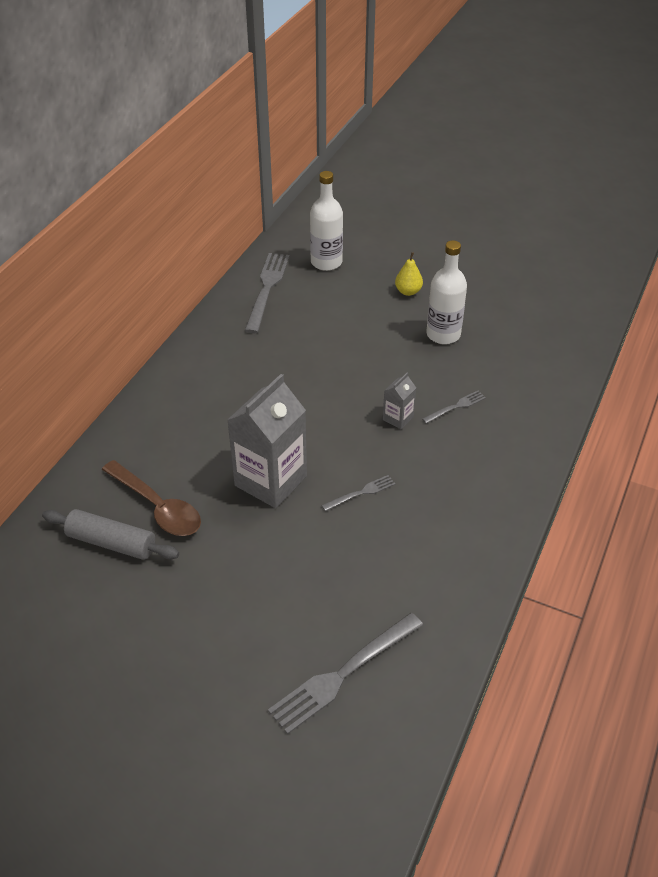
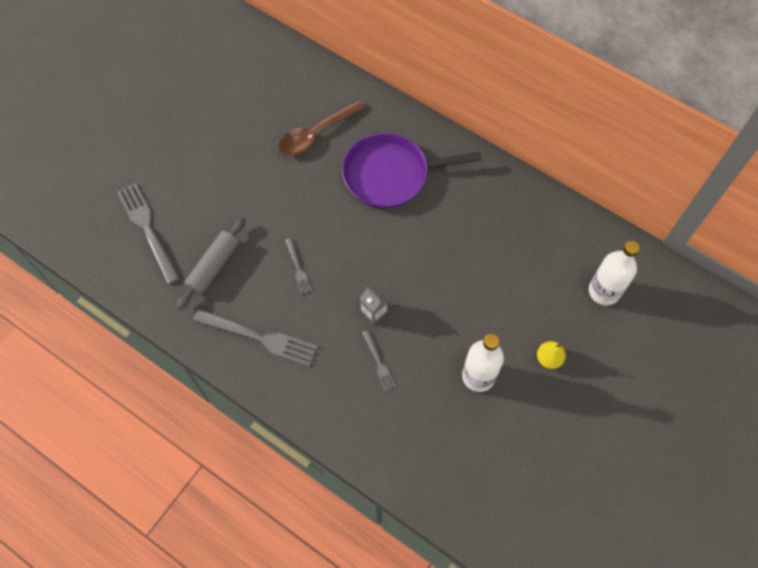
camera: 100 degrees right, 20 degrees up
grey rolling pin [42,509,179,560] -> grey rolling pin moved to [176,218,245,310]
grey carton [227,374,307,508] -> none
grey fork [245,253,290,334] -> grey fork moved to [193,309,318,366]
none -> purple pan [342,133,481,208]

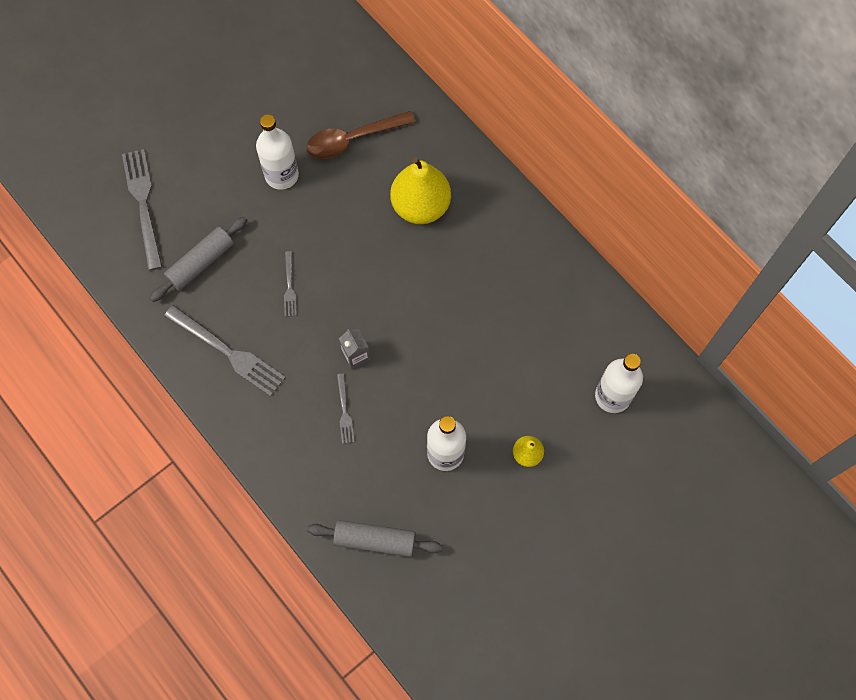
camera: 15 degrees right, 5 degrees up
purple pan [342,133,481,208] -> yellow pear [390,157,451,224]
none -> white bottle [256,114,299,190]
none -> grey rolling pin [307,520,442,557]

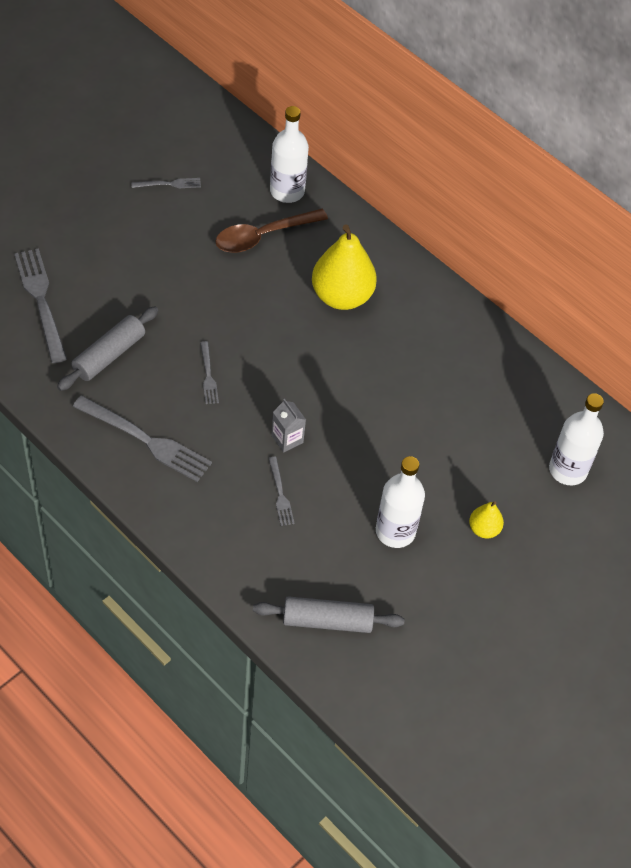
camera: 10 degrees left, 15 degrees down
white bottle [256,114,299,190] -> white bottle moved to [270,106,309,203]
none -> grey fork [131,178,201,188]

